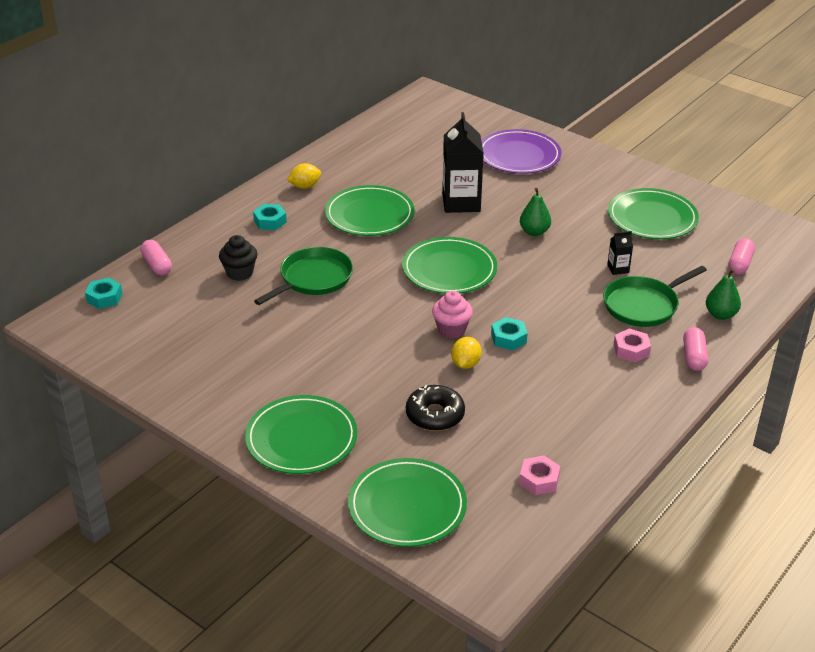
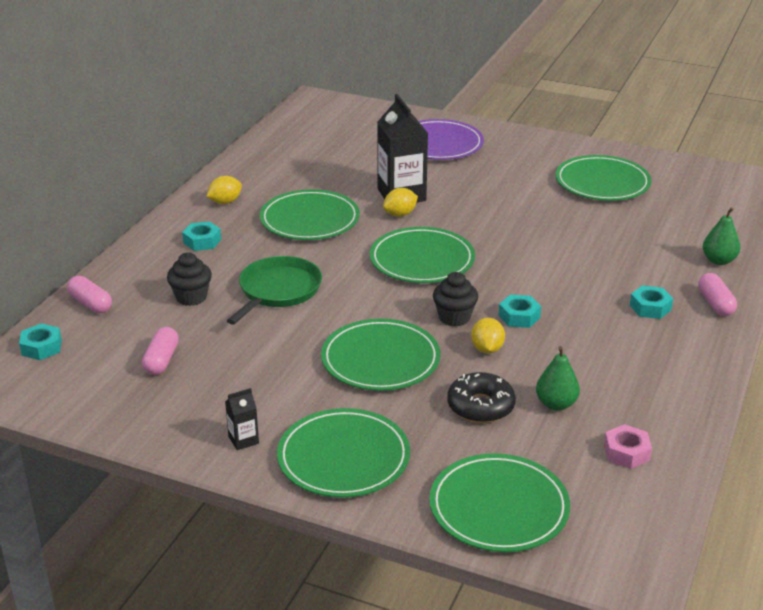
camera: 15 degrees left, 5 degrees down
pink cupcake [432,291,473,338] -> black cupcake [433,272,478,327]
green pear [520,188,551,236] -> green pear moved to [536,346,580,410]
green pan [603,266,707,327] -> none
black carton [607,231,633,275] -> black carton moved to [225,388,259,450]
pink nut [614,328,651,363] -> turquoise nut [630,285,673,319]
pink capsule [729,238,755,275] -> pink capsule moved to [142,327,179,375]
none -> green plate [321,319,441,391]
none -> yellow lemon [383,188,418,217]

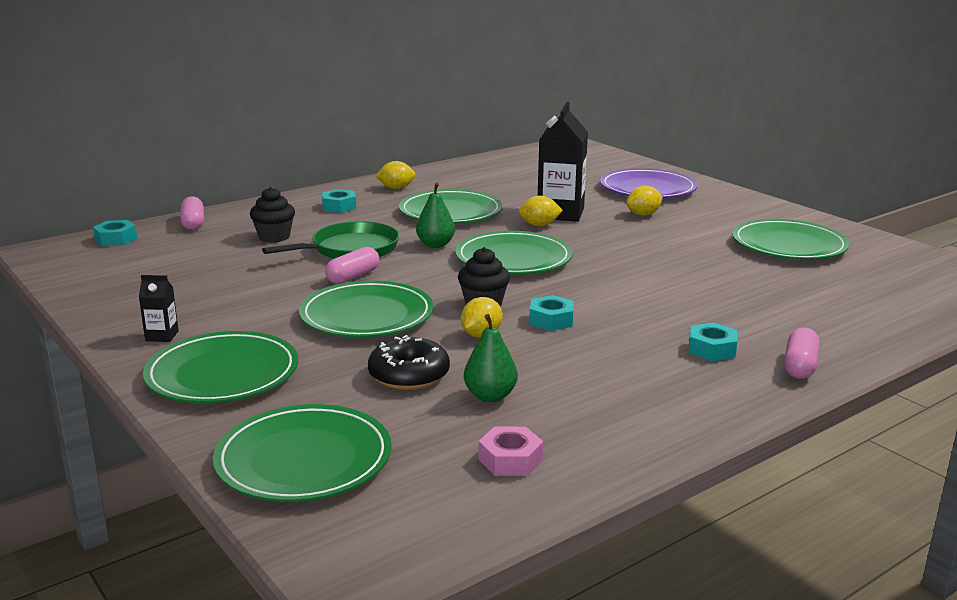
camera: 30 degrees right, 10 degrees down
pink capsule [142,327,179,375] -> pink capsule moved to [325,247,380,284]
green pear [703,207,740,265] -> green pear moved to [416,183,455,248]
none -> yellow lemon [626,186,663,216]

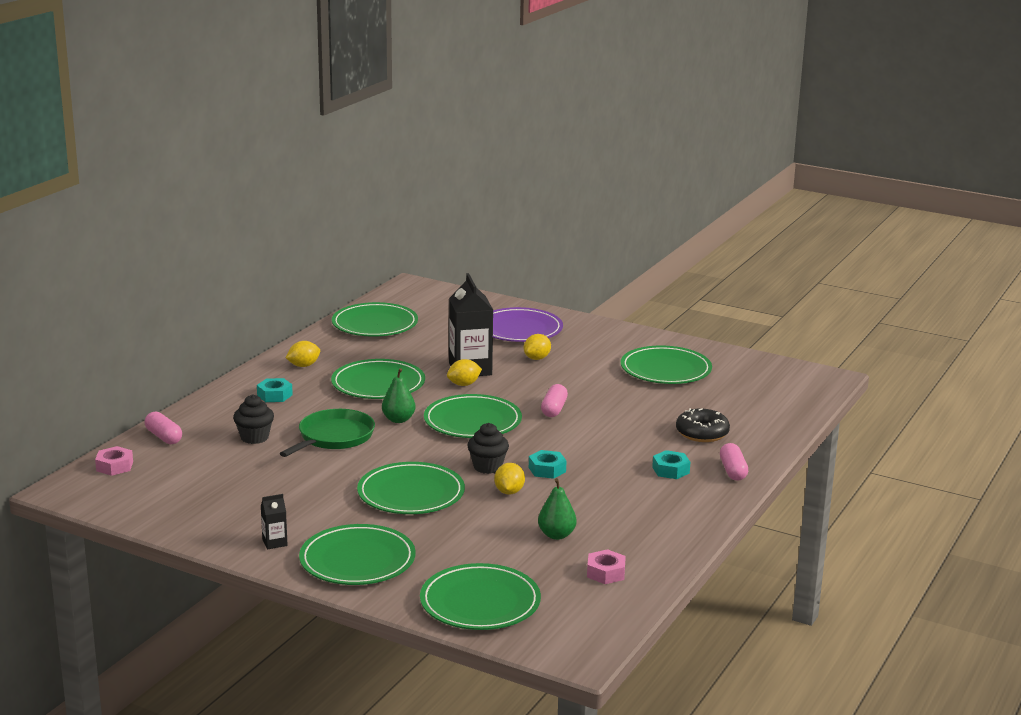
camera: 25 degrees left, 0 degrees up
turquoise nut [93,220,137,246] -> pink nut [95,446,133,476]
pink capsule [325,247,380,284] -> pink capsule moved to [541,384,568,417]
black donut [368,335,450,390] -> black donut moved to [676,408,730,442]
none -> green plate [332,302,418,336]

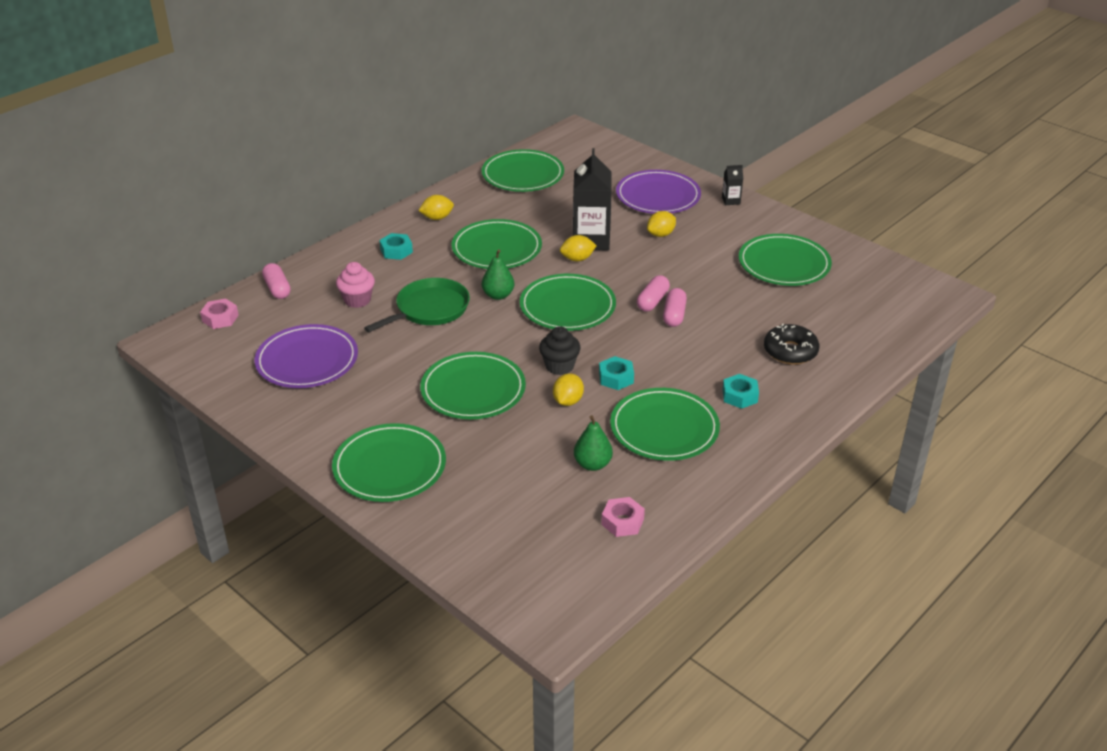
camera: 15 degrees right, 15 degrees up
black cupcake [233,394,274,444] -> pink cupcake [336,262,375,308]
black carton [261,494,288,549] -> black carton moved to [722,165,743,205]
green plate [420,563,541,630] -> green plate moved to [610,388,720,461]
pink capsule [720,443,748,481] -> pink capsule moved to [663,288,687,327]
none -> purple plate [254,324,358,388]

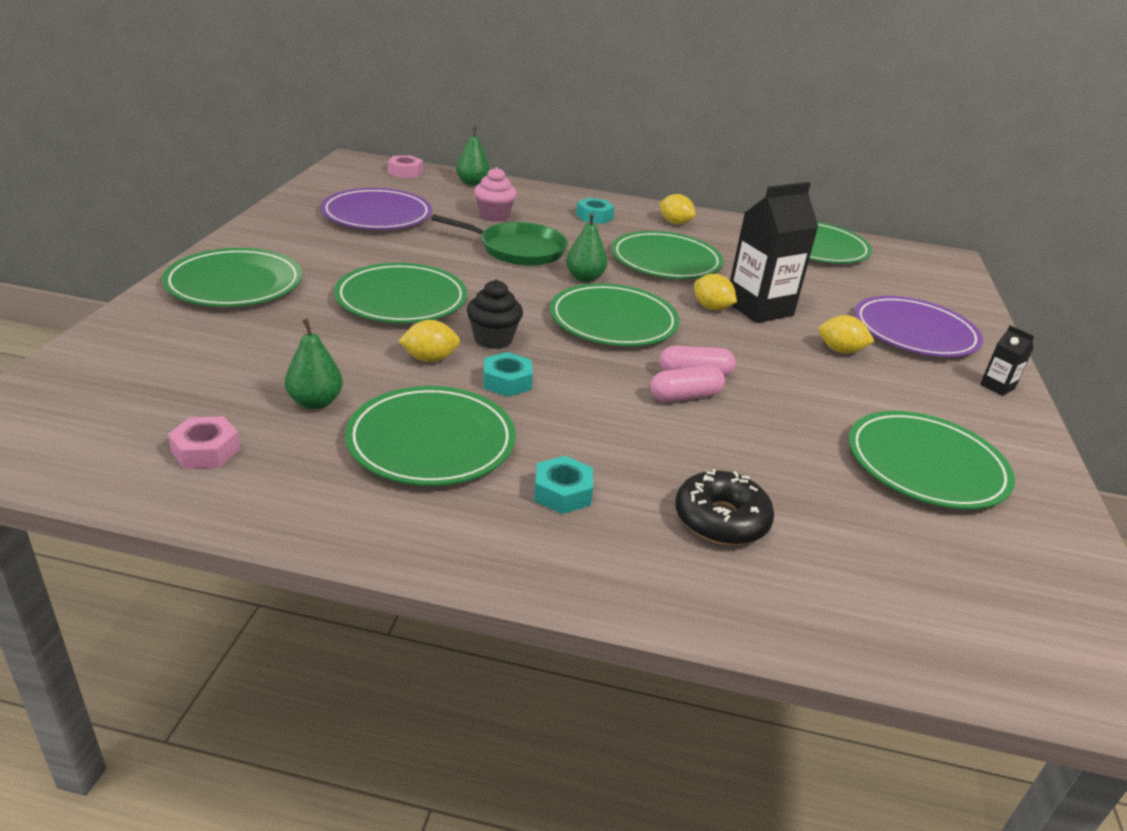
camera: 55 degrees right, 5 degrees down
pink capsule [262,263,291,299] -> green pear [456,126,490,186]

